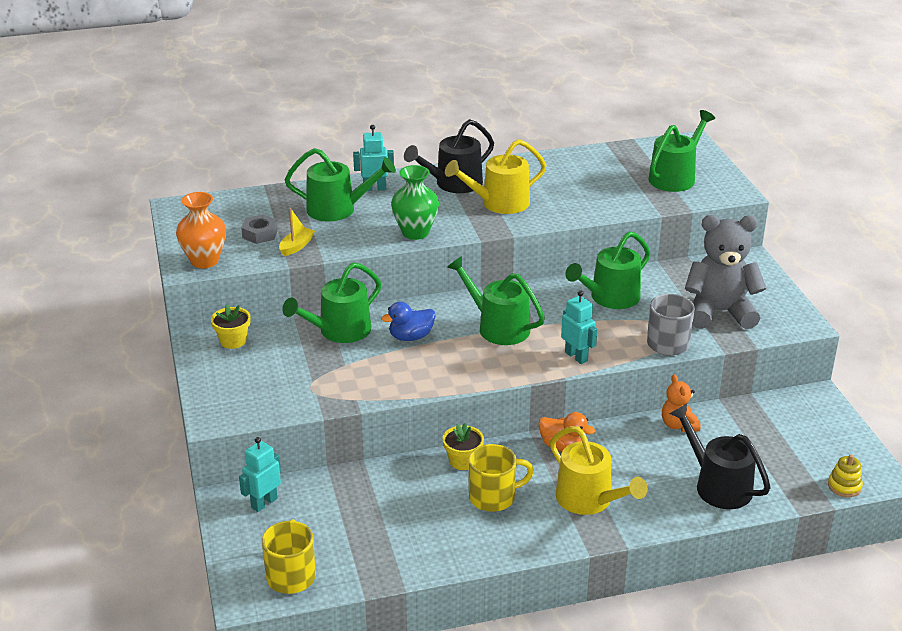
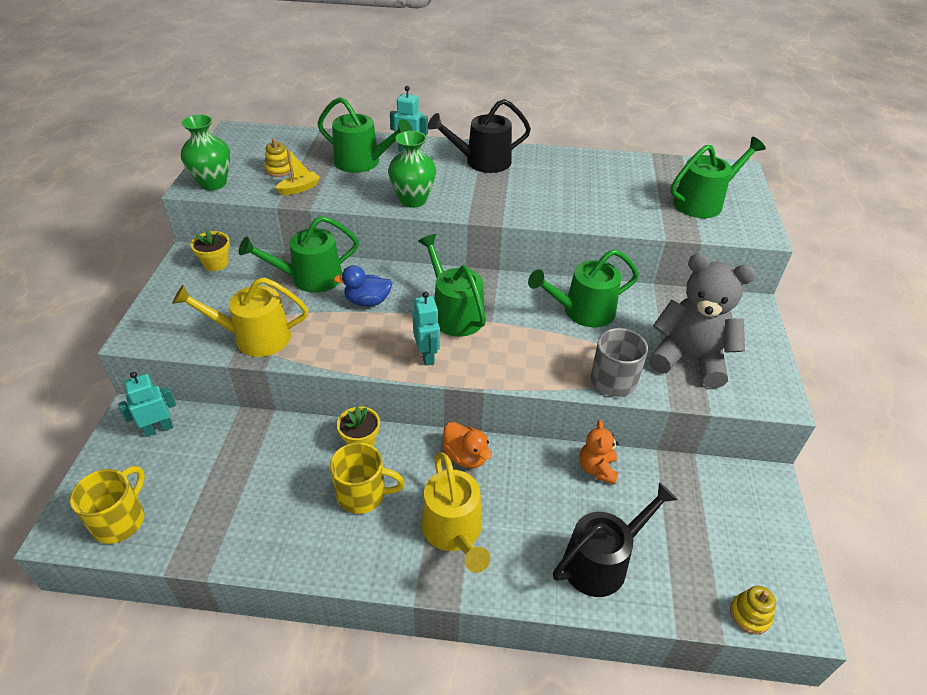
camera: 20 degrees right, 10 degrees up
orange vase [176,192,226,269] -> green vase [181,114,230,191]
grey nut [241,214,278,244] -> yellow stacking toy [264,138,293,177]
yellow watering can [445,139,546,214] -> yellow watering can moved to [172,277,308,357]
turquoise robot [561,290,597,364] -> turquoise robot moved to [413,291,440,366]
black watering can [669,404,770,509] -> black watering can turned 75 degrees clockwise [553,482,678,597]

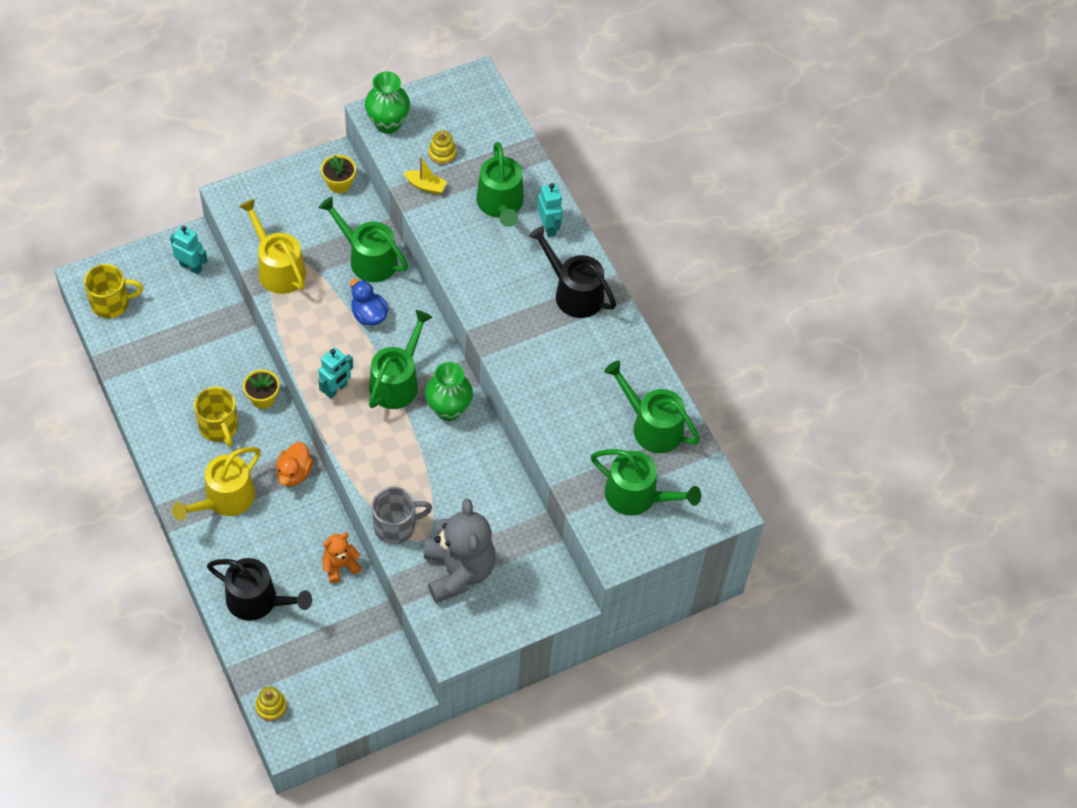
camera: 55 degrees right, 15 degrees up
green vase [388,131,436,208] -> green vase moved to [425,362,473,421]
green watering can [528,249,639,327] -> green watering can moved to [604,360,700,453]

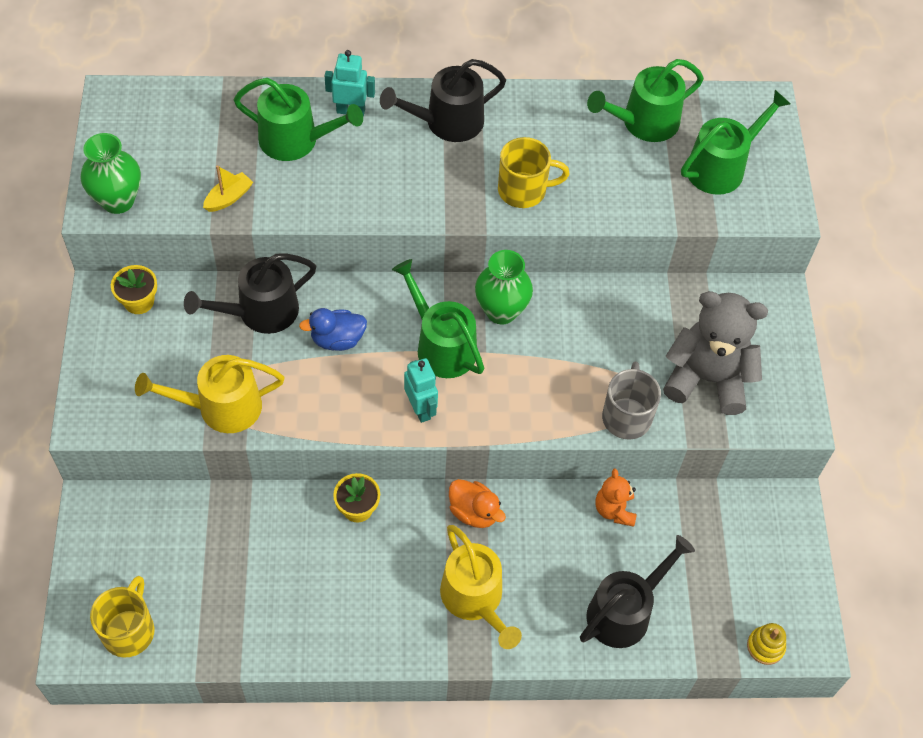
camera: 65 degrees left, 0 degrees up
turquoise robot [170,226,208,275] -> none
yellow mug [194,387,238,447] -> yellow mug moved to [498,137,570,208]
green watering can [318,197,408,282] -> black watering can [184,253,316,334]
yellow stacking toy [428,131,456,165] -> none

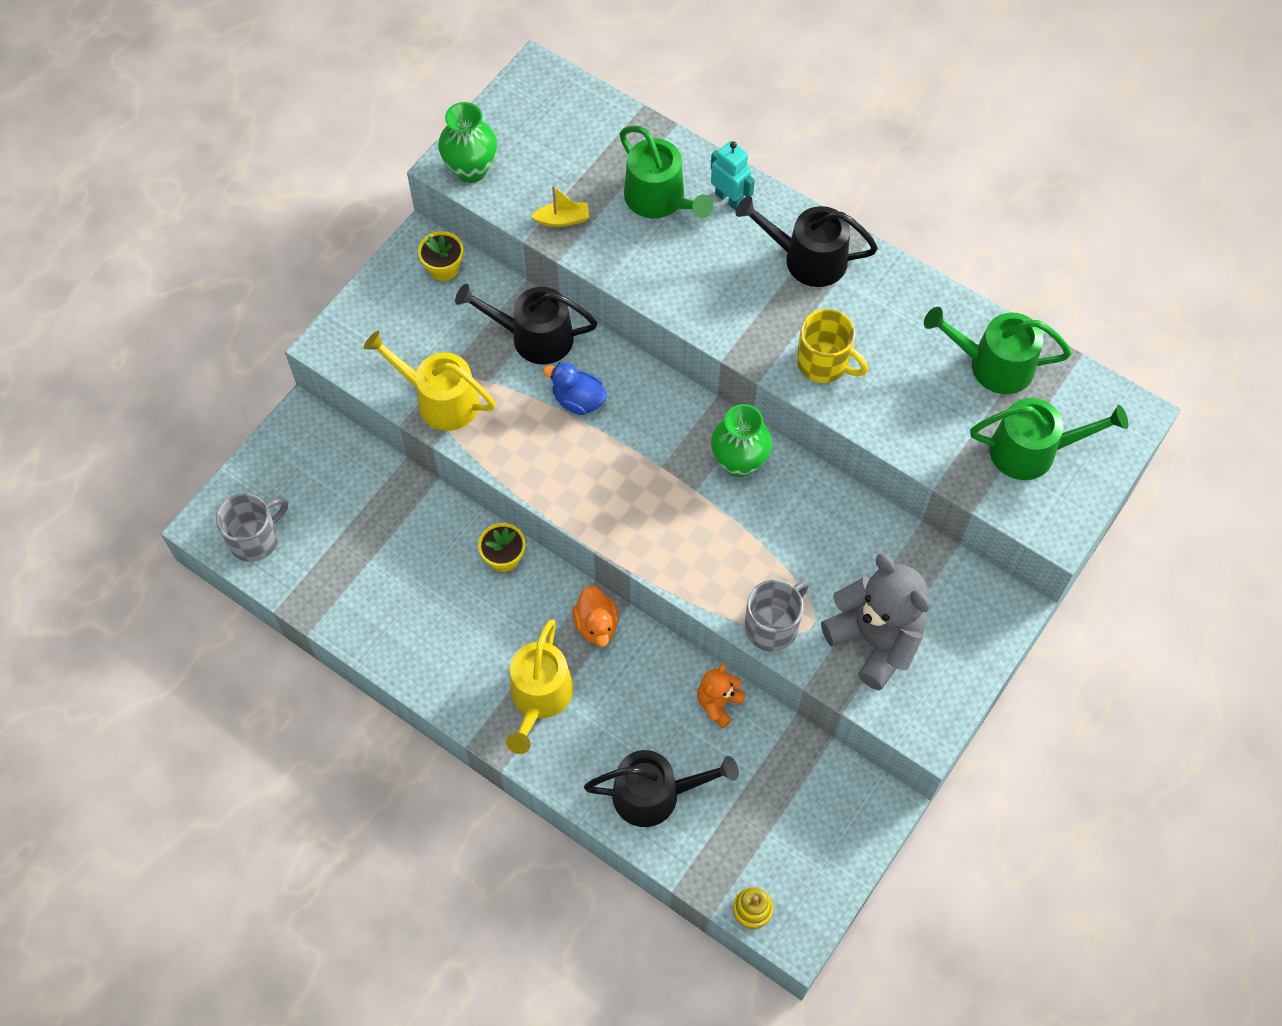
camera: 40 degrees right, 5 degrees up
yellow mug [90,576,154,657] -> grey mug [216,493,288,562]
green watering can [392,259,484,378] -> none
turquoise robot [404,358,438,423] -> none

